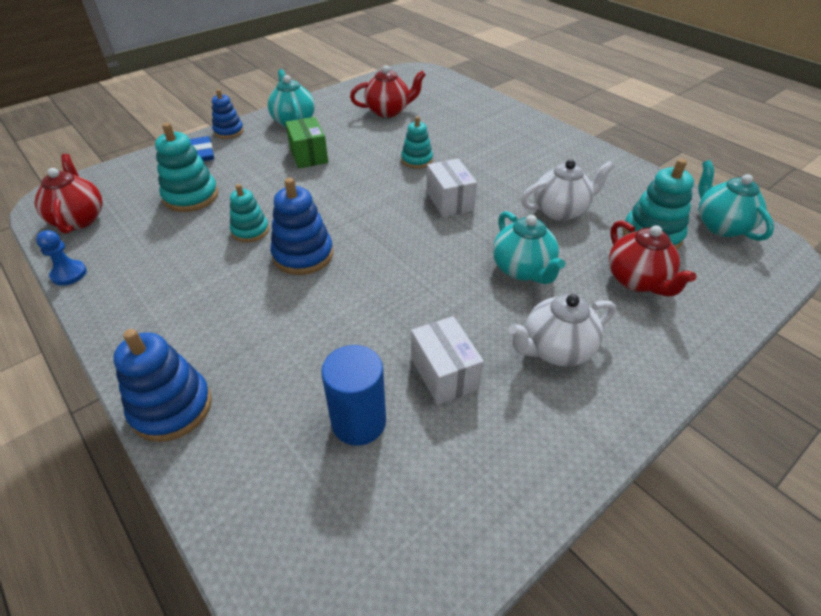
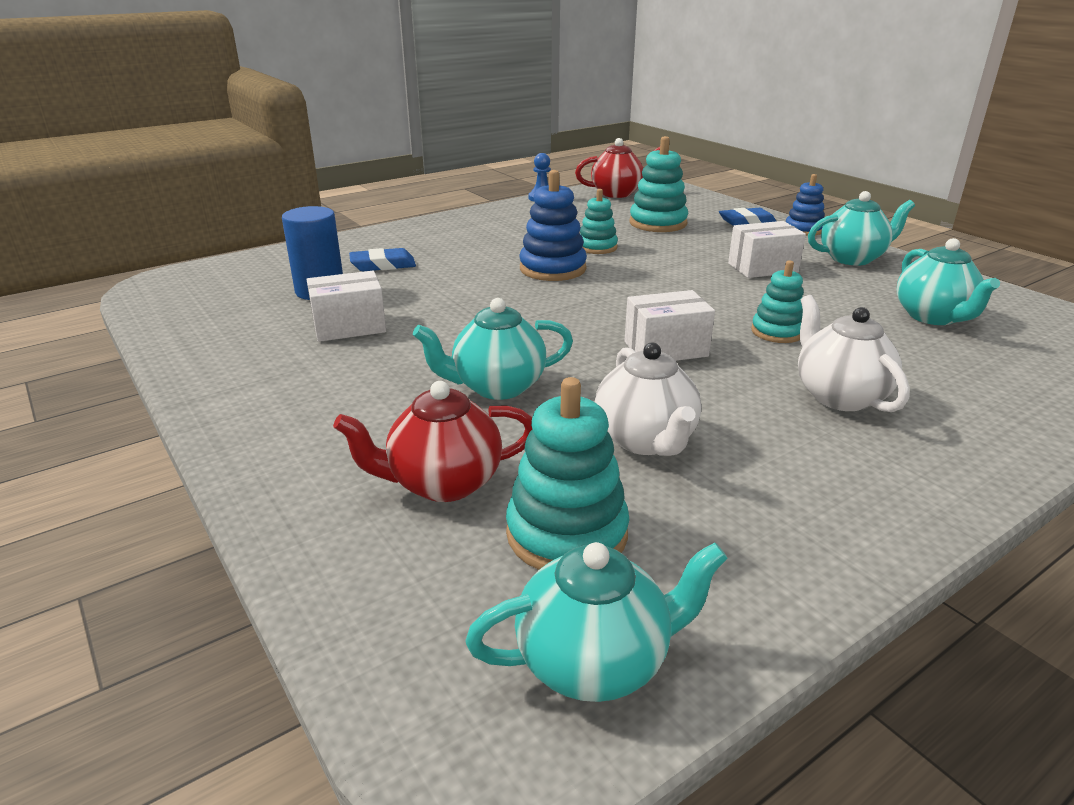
camera: 95 degrees right, 15 degrees down
blue stacking toy [113,329,212,442] -> none
green box [285,117,328,168] -> white box [728,221,806,278]
red teapot [350,65,426,118] -> turquoise teapot [897,238,1000,325]
white teapot [509,294,616,367] -> white teapot moved to [798,295,910,412]
none -> blue eraser [349,248,416,271]

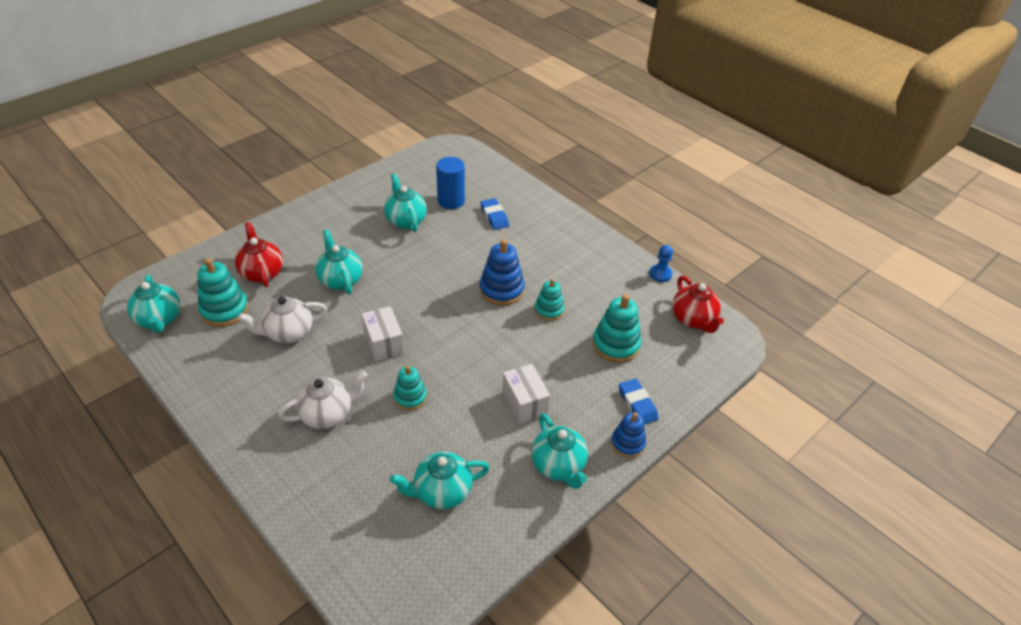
camera: 80 degrees right, 15 degrees up
white box [307,271,386,342] -> turquoise teapot [384,173,427,232]

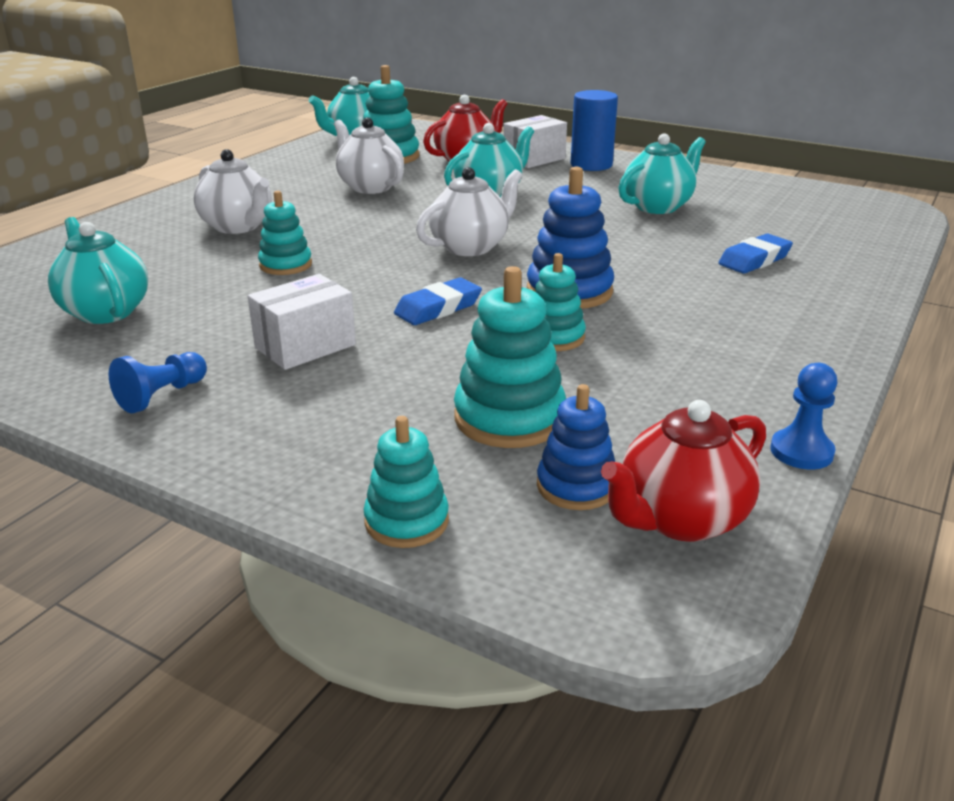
camera: 75 degrees right, 15 degrees down
white box [362,306,404,362] -> white box moved to [503,115,567,168]
blue cylinder [436,157,465,209] -> blue cylinder moved to [571,90,618,171]
turquoise teapot [531,413,588,489] -> blue pawn [109,352,207,413]
blue stacking toy [611,412,646,458] -> blue stacking toy moved to [537,384,615,510]
blue eraser [619,379,659,425] -> blue eraser moved to [394,277,482,325]
none -> turquoise stacking toy [363,416,449,548]
none -> white teapot [416,167,522,256]

